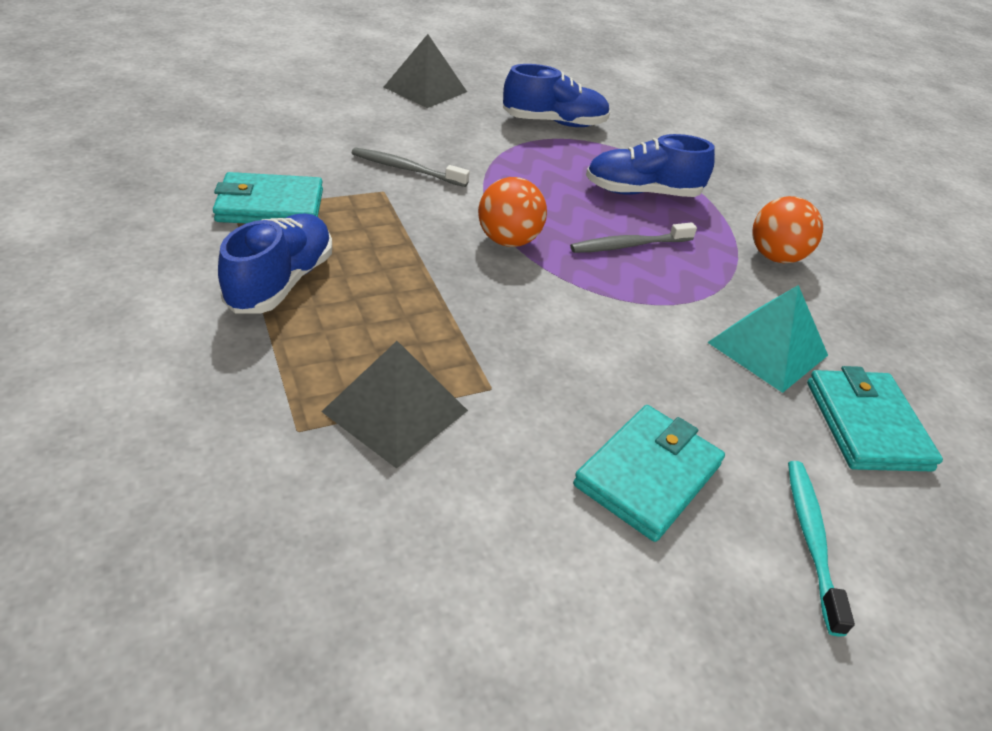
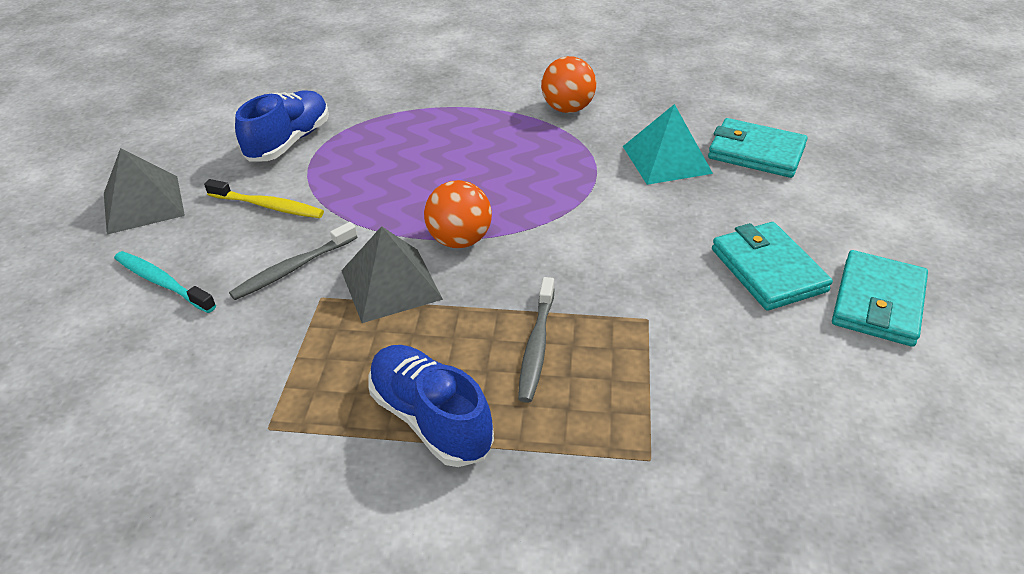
camera: 55 degrees left, 0 degrees up
turquoise wallet [213,172,323,223] -> turquoise wallet moved to [832,250,928,347]
grey pyramid [321,341,468,469] -> grey pyramid moved to [341,226,443,323]
grey toothbrush [570,222,697,253] -> grey toothbrush moved to [518,277,554,403]
blue shoe [586,134,715,197] -> none
turquoise toothbrush [788,461,855,637] -> turquoise toothbrush moved to [114,251,216,313]
none -> yellow toothbrush [204,179,324,218]

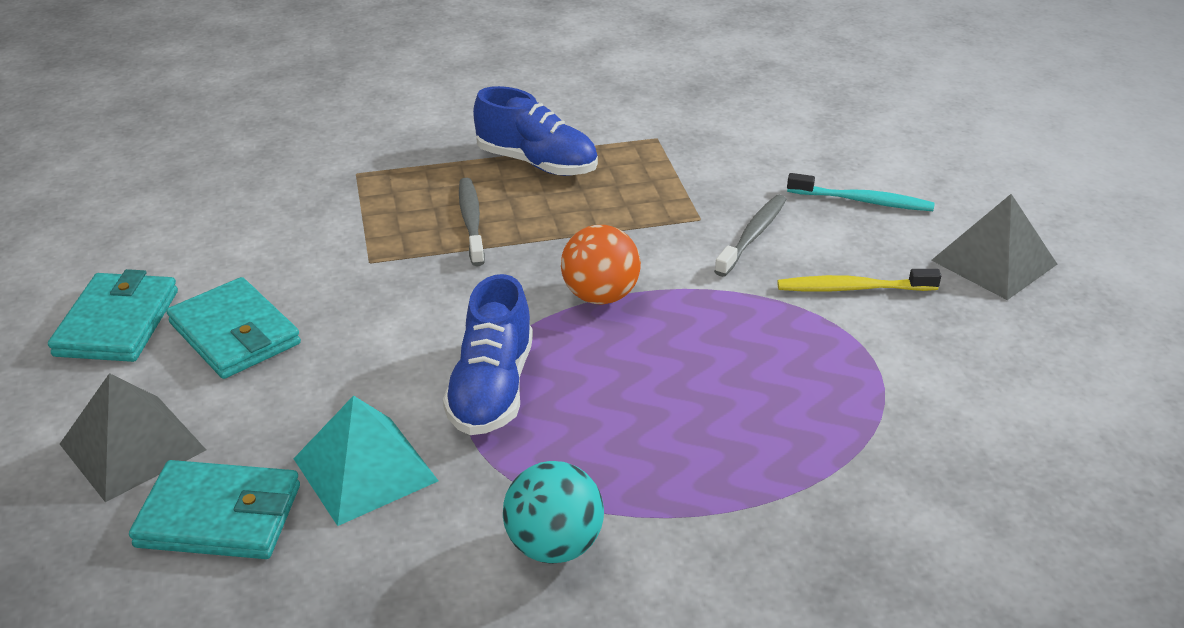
camera: 160 degrees right, 5 degrees down
blue shoe [235,90,329,162] -> blue shoe moved to [443,274,533,435]
grey pyramid [341,226,443,323] -> grey pyramid moved to [60,373,206,502]
orange ball [541,56,596,113] -> turquoise ball [503,461,604,564]

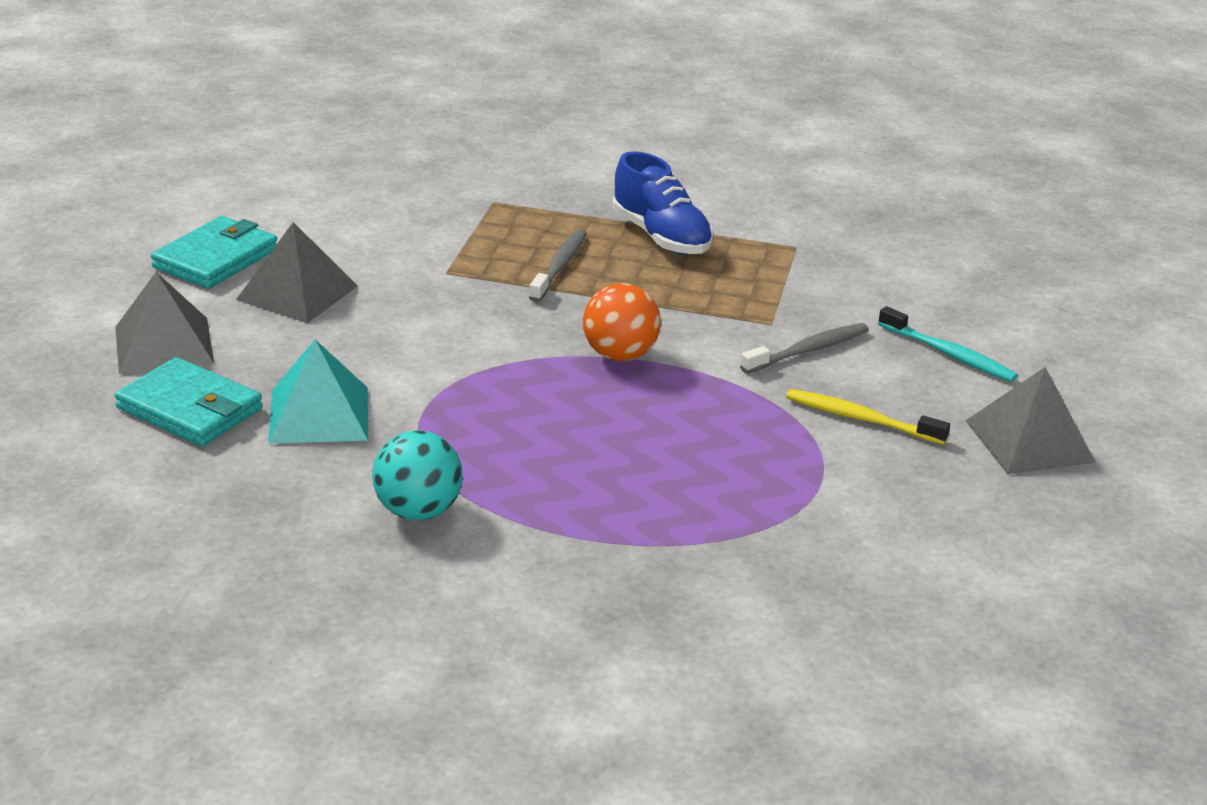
camera: 25 degrees right, 5 degrees down
turquoise wallet [166,277,301,379] -> grey pyramid [236,222,358,323]
blue shoe [443,274,533,435] -> none

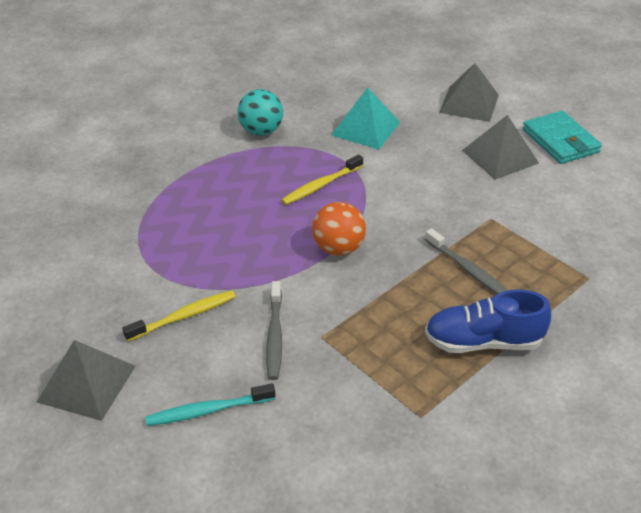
camera: 125 degrees right, 10 degrees up
turquoise wallet [115,357,263,446] -> none
none -> yellow toothbrush [281,155,363,205]

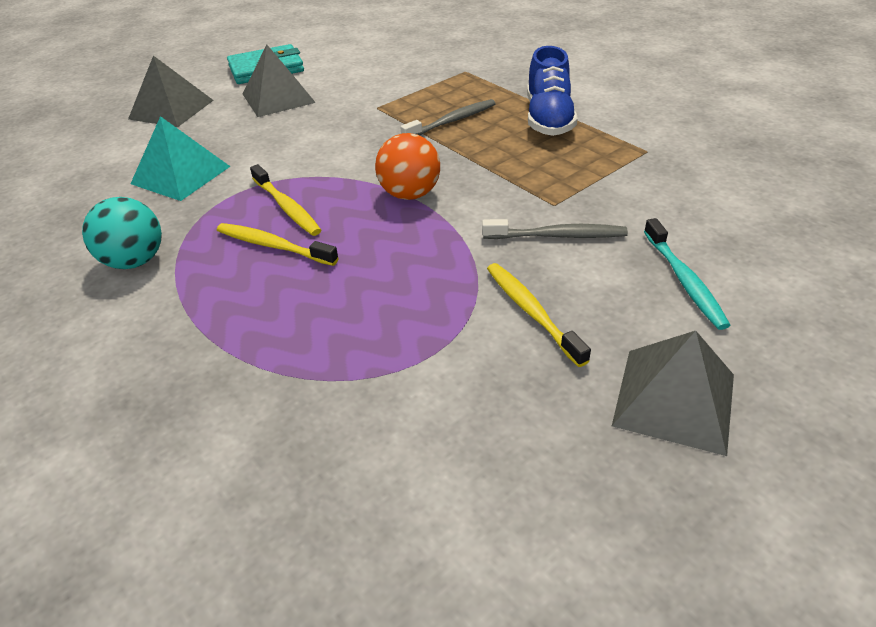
camera: 85 degrees left, 0 degrees up
none -> yellow toothbrush [217,223,338,266]

